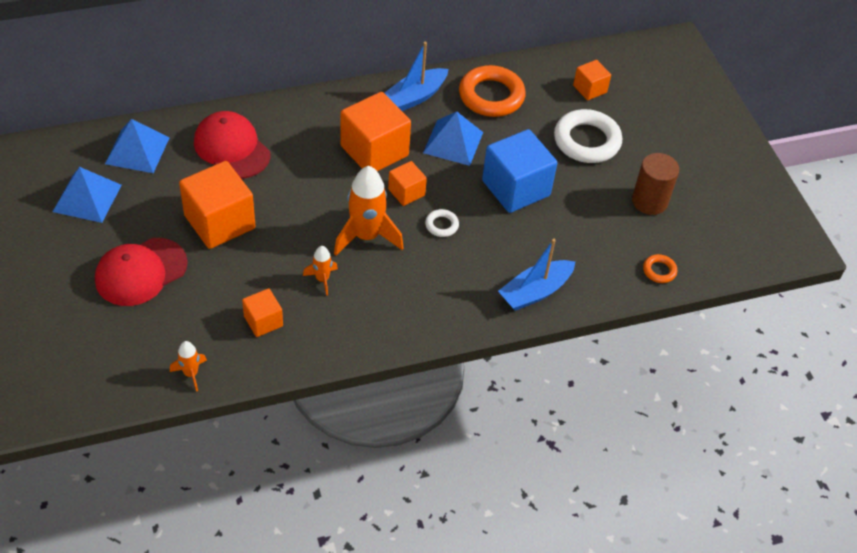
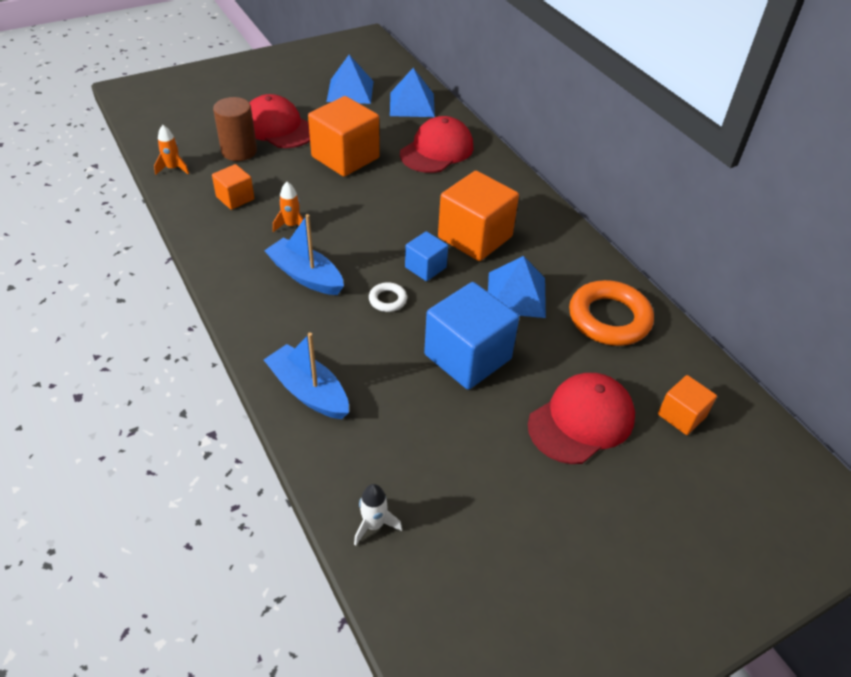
camera: 80 degrees right, 5 degrees down
orange rocket [334,166,404,256] -> none
blue boat [384,42,448,111] -> blue boat moved to [264,214,344,295]
orange cube [388,161,427,206] -> blue cube [405,231,448,281]
white ring [554,109,622,163] -> red cap [528,373,635,464]
brown cylinder [632,153,679,215] -> brown cylinder moved to [213,97,257,161]
orange ring [643,254,677,283] -> white rocket [354,484,402,546]

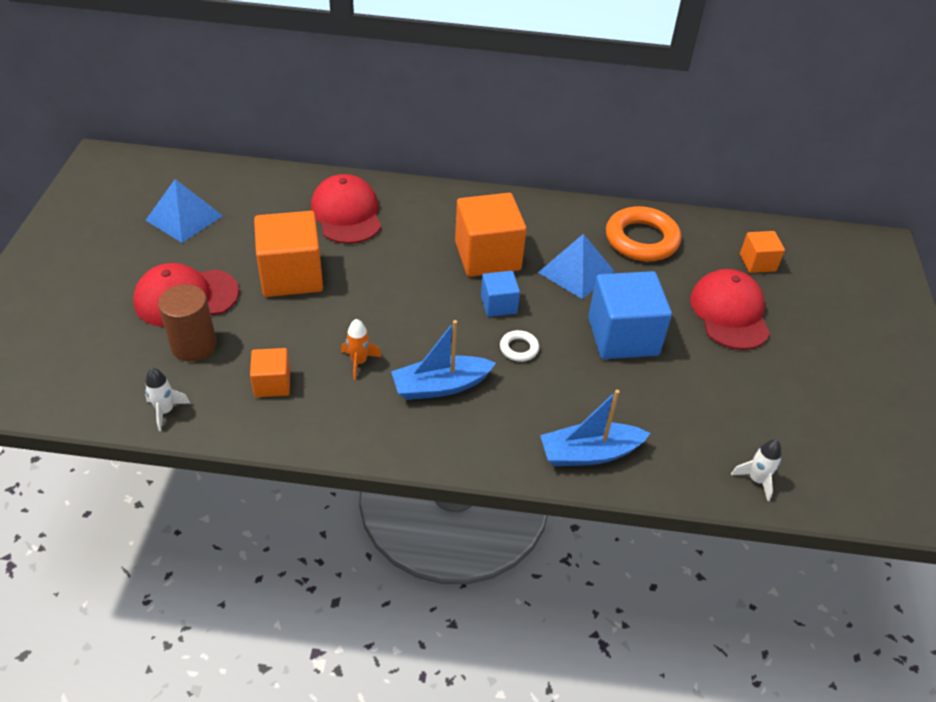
camera: 55 degrees left, 0 degrees up
orange rocket [154,125,189,175] -> white rocket [145,368,191,431]
blue pyramid [390,68,435,117] -> none

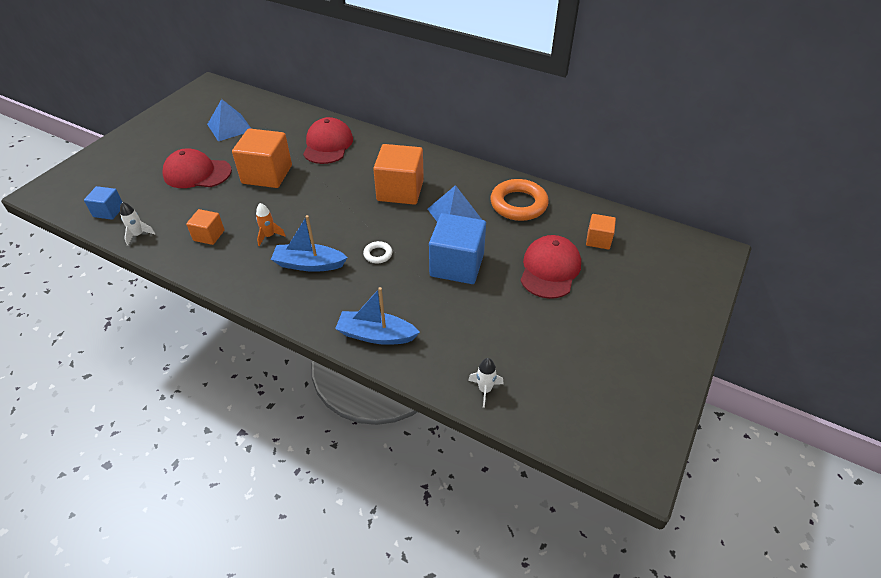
camera: 25 degrees right, 0 degrees up
brown cylinder [158,284,217,362] -> none
blue cube [481,271,520,317] -> blue cube moved to [84,186,122,220]

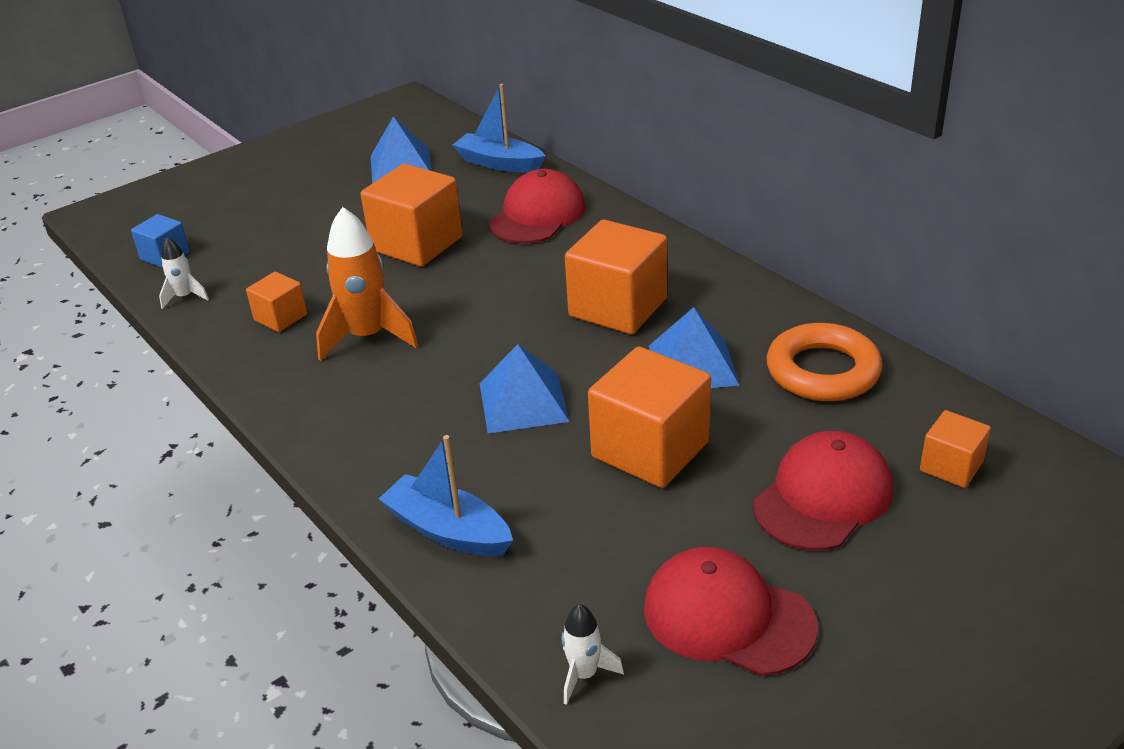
camera: 25 degrees right, 10 degrees down
red cap [162,149,232,188] -> red cap moved to [644,547,818,676]
orange rocket [256,203,286,246] -> orange rocket [316,207,419,361], size x1.99
blue boat [271,215,348,272] -> blue boat moved to [453,84,545,172]
white ring [363,241,392,263] -> blue pyramid [480,344,570,434]
blue cube [429,213,486,284] -> orange cube [588,347,711,488]

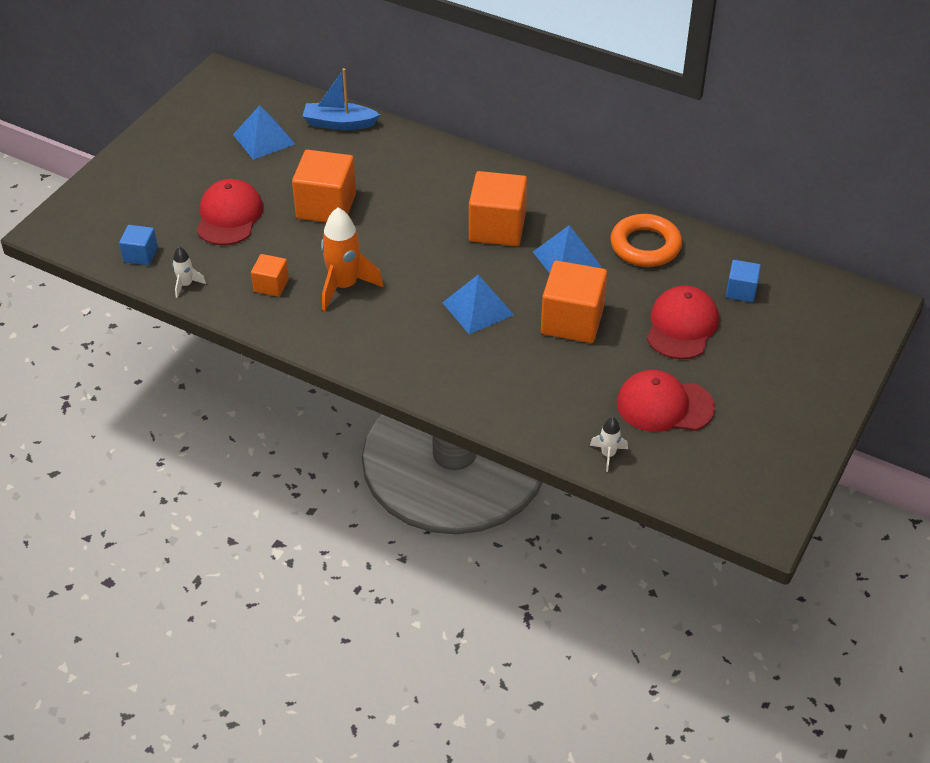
camera: 25 degrees left, 10 degrees up
blue boat [379,435,513,556] -> none
red cap [489,169,585,243] -> red cap moved to [197,179,263,245]
orange cube [920,410,991,488] -> blue cube [726,260,761,302]

